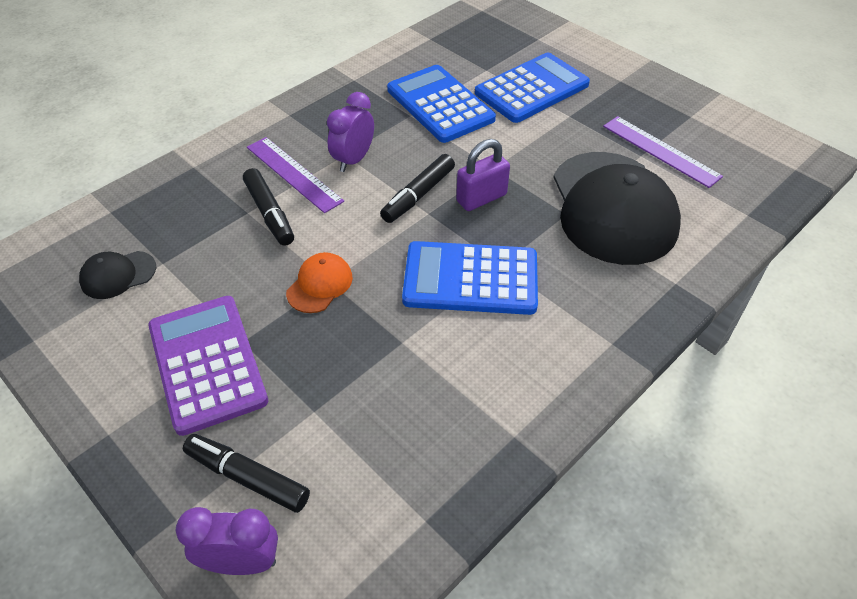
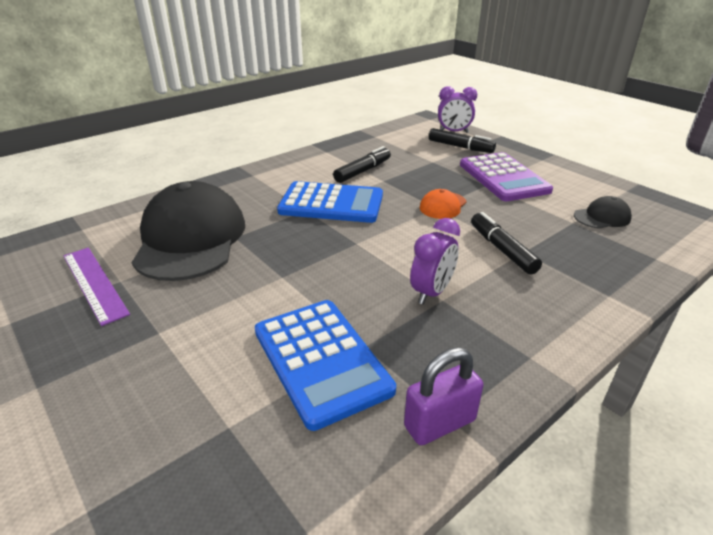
camera: 175 degrees left, 15 degrees down
purple ruler [247,137,344,213] -> none
black marker [380,154,455,223] -> black marker moved to [333,146,391,183]
purple padlock [456,139,510,211] -> purple padlock moved to [404,347,483,445]
blue calculator [475,53,590,123] -> none

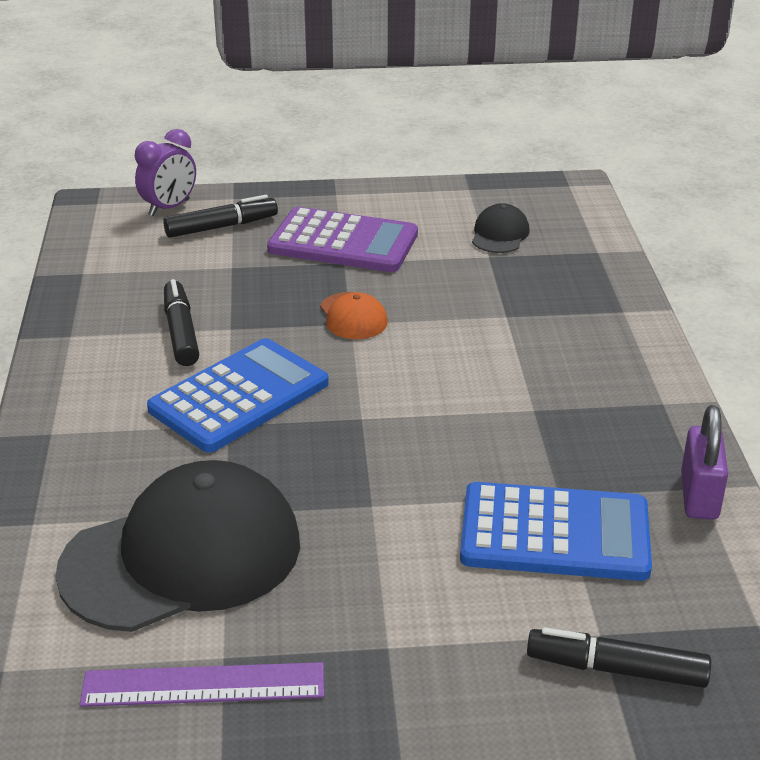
camera: 55 degrees left, 0 degrees up
black cap [132,181,245,281] -> black cap turned 120 degrees clockwise [55,460,300,632]
purple clock [410,218,460,304] -> none
black marker [471,212,542,275] -> black marker moved to [527,627,711,688]

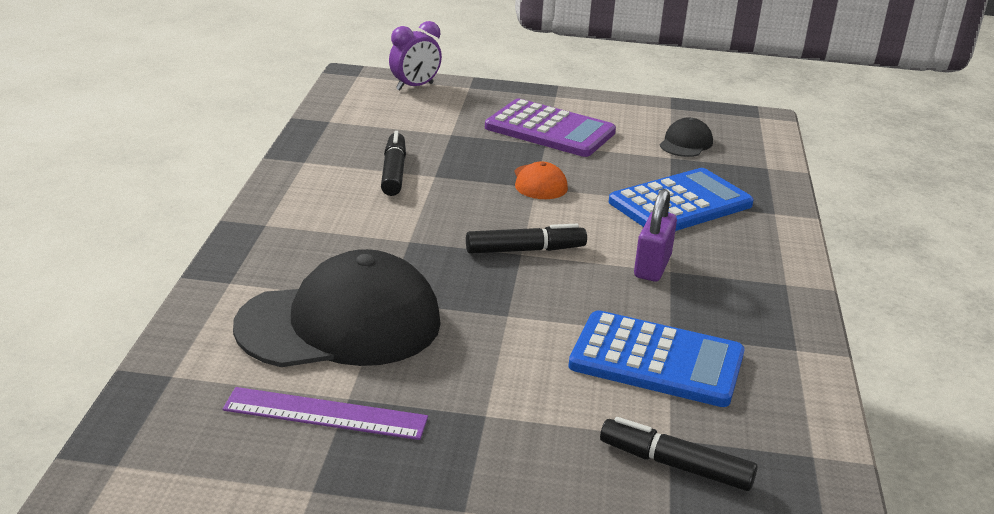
camera: 10 degrees right, 5 degrees down
blue calculator [147,338,329,453] -> blue calculator moved to [609,168,754,231]
black marker [163,195,278,238] -> black marker moved to [466,224,587,254]
purple padlock [681,405,728,520] -> purple padlock moved to [634,189,677,281]

